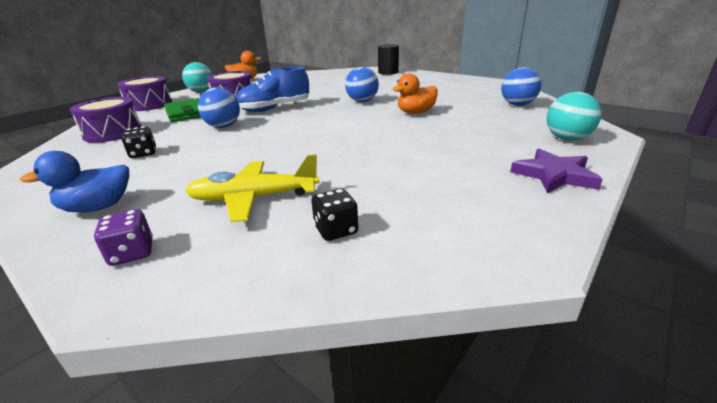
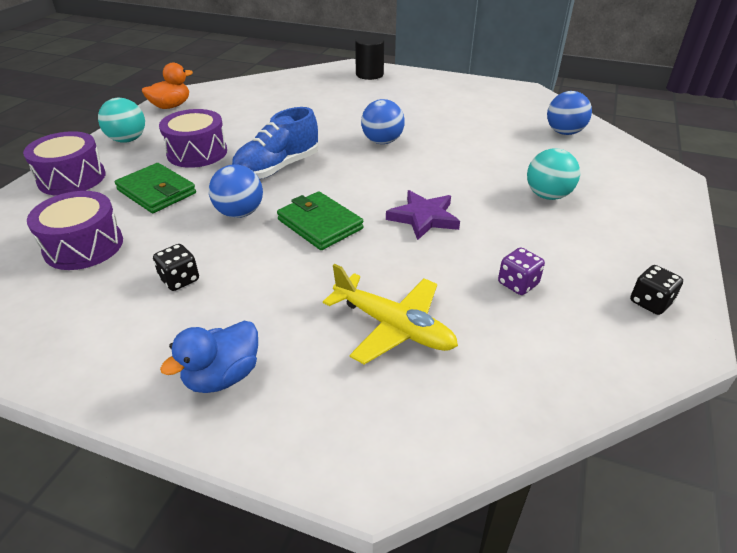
camera: 20 degrees left, 10 degrees up
purple dice [94,209,153,266] -> purple dice moved to [498,247,545,295]
yellow plane [185,154,320,222] -> yellow plane turned 120 degrees counterclockwise [323,264,458,365]
black dice [311,189,358,241] -> black dice moved to [630,265,683,315]
orange duck [392,73,438,114] -> none
purple star [510,149,603,193] -> purple star moved to [386,190,460,240]
turquoise ball [547,92,601,141] -> turquoise ball moved to [527,148,580,200]
none -> green wallet [277,191,363,250]

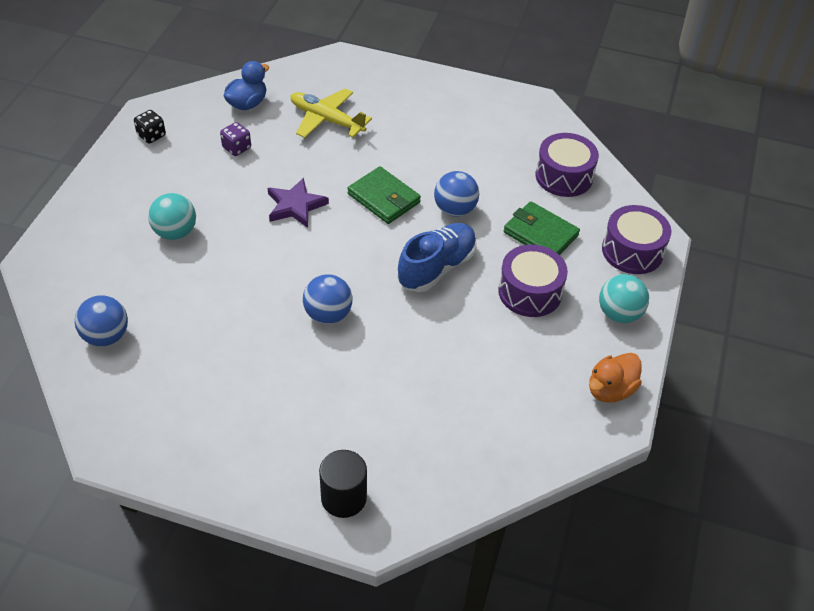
camera: 175 degrees right, 10 degrees up
black dice [153,244,199,291] -> none
blue duck [160,321,258,393] -> blue duck moved to [224,61,269,110]

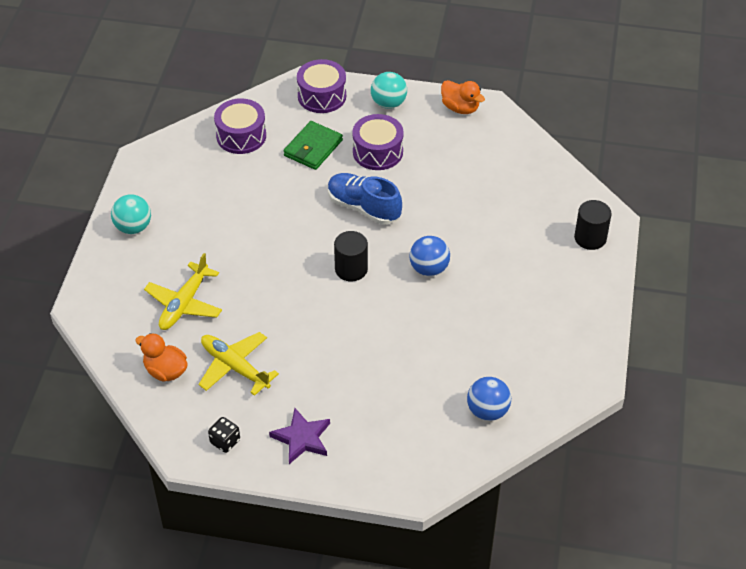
camera: 95 degrees left, 0 degrees up
turquoise ball [148,193,196,240] -> turquoise ball moved to [111,194,151,234]
purple dice [220,122,251,156] -> yellow plane [198,332,279,396]
blue duck [224,61,269,110] -> orange duck [136,333,188,382]
purple star [268,177,329,228] -> purple star moved to [269,408,330,464]
green wallet [347,166,421,224] -> none
blue ball [434,171,479,217] -> none
none -> black cylinder [334,231,368,281]

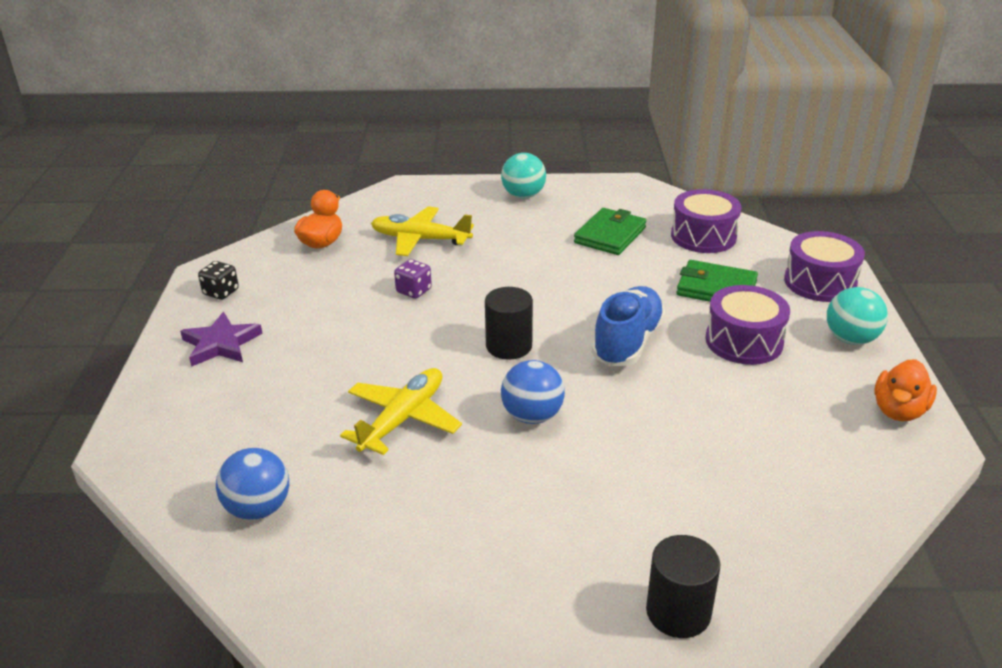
camera: 80 degrees right, 15 degrees down
yellow plane [198,332,279,396] -> yellow plane moved to [340,368,462,455]
none -> purple dice [394,259,432,299]
none -> green wallet [574,208,646,255]

